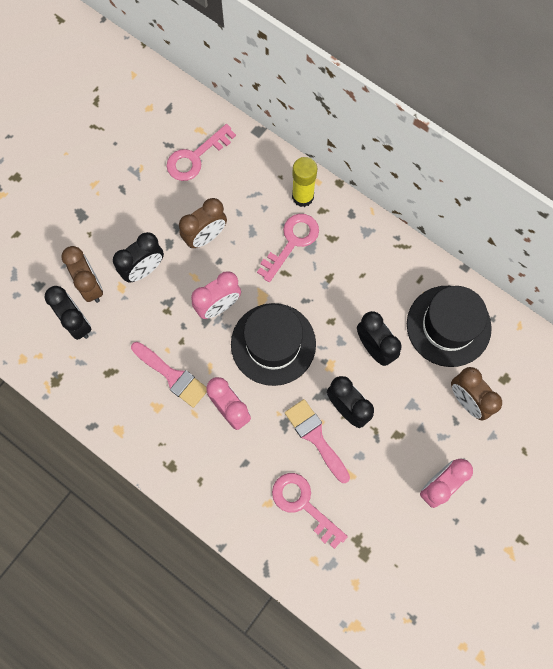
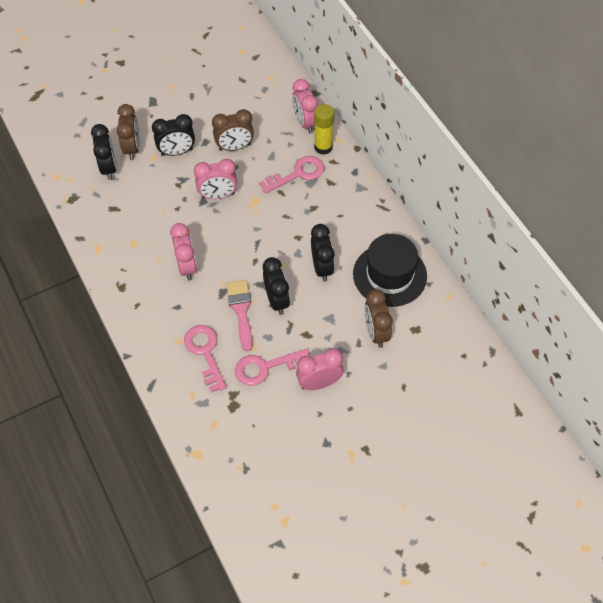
camera: 25 degrees right, 15 degrees down
pink brush [131,342,207,408] -> none
pink key [167,124,236,181] -> pink key moved to [235,348,310,386]
black hat [231,303,316,386] -> none
none -> pink clock [292,79,318,134]

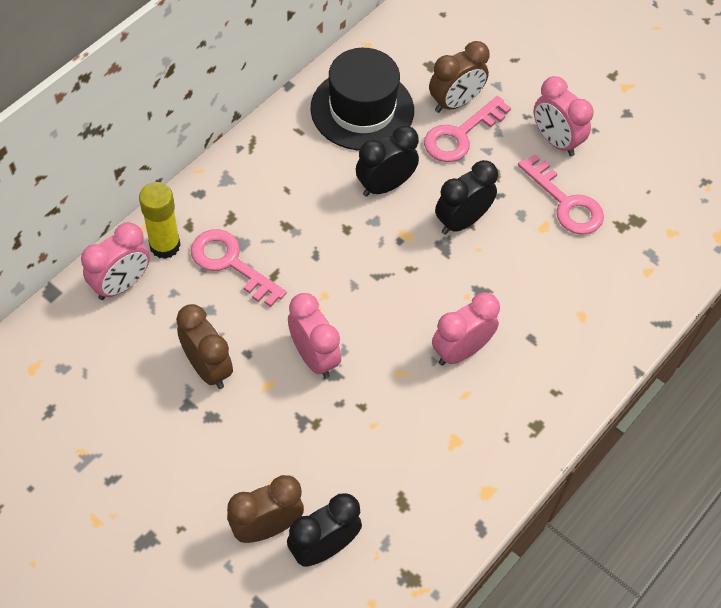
camera: 115 degrees left, 0 degrees up
black clock [152,114,195,156] -> none
pink key [184,325,227,392] -> pink key moved to [424,96,511,162]
pink brush [226,280,252,351] -> none

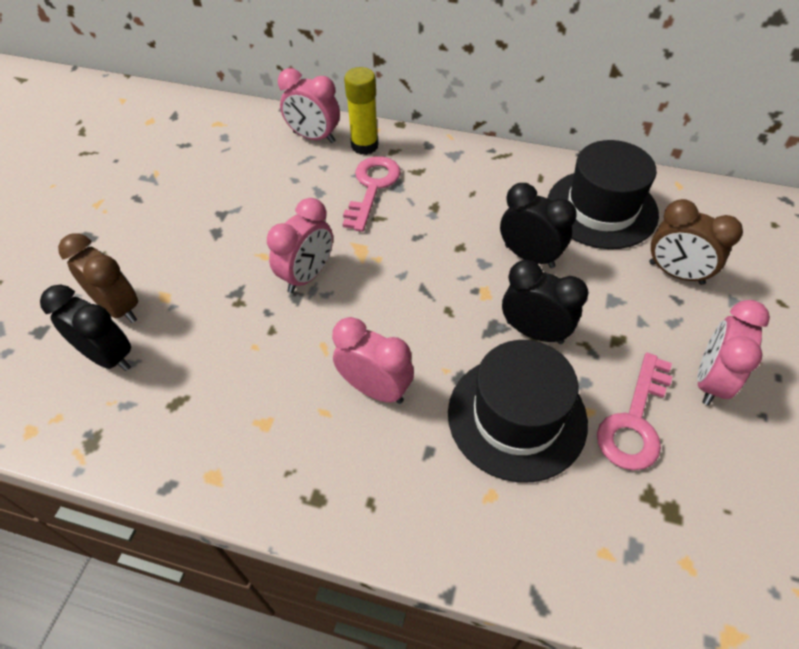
camera: 70 degrees right, 5 degrees down
brown clock [176,304,233,389] -> none
pink key [424,96,511,162] -> none
none -> black hat [448,340,588,483]

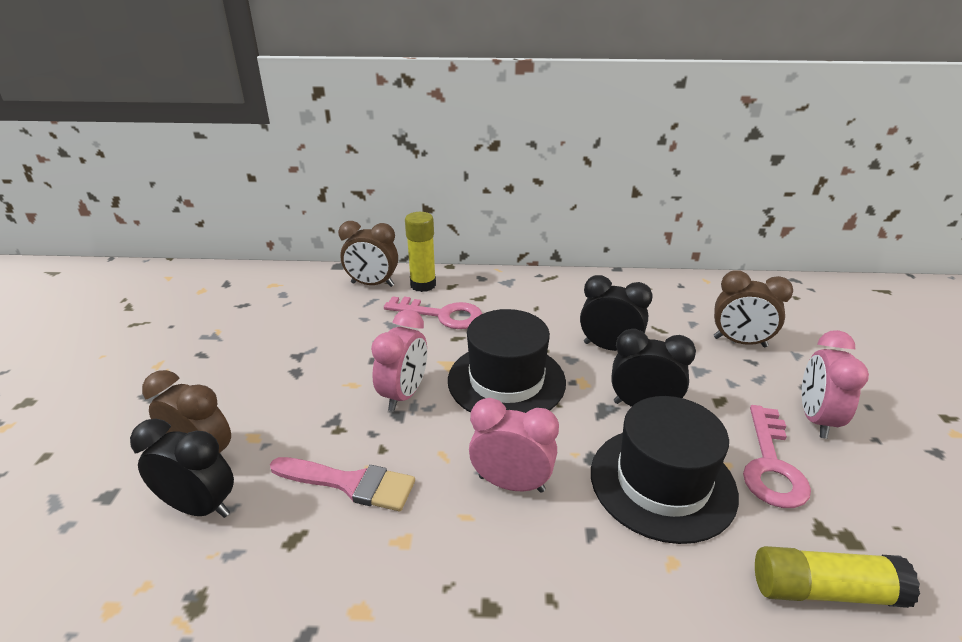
camera: 15 degrees left, 20 degrees down
pink clock [278,68,340,143] -> brown clock [338,221,398,287]
pink key [343,156,401,232] -> pink key turned 105 degrees clockwise [384,296,482,329]
black hat [547,140,659,249] -> black hat moved to [448,309,566,413]
none -> pink brush [270,457,415,511]
none -> yellow glue stick [755,546,920,608]

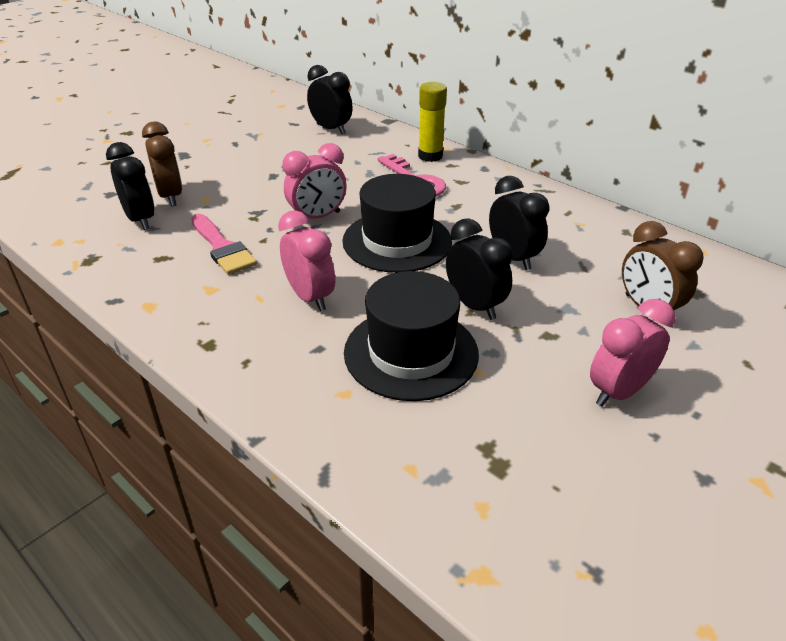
camera: 40 degrees right, 5 degrees up
brown clock [338,221,398,287] -> none
pink key [743,405,811,508] -> none
yellow glue stick [755,546,920,608] -> none
none -> black clock [307,65,353,134]

